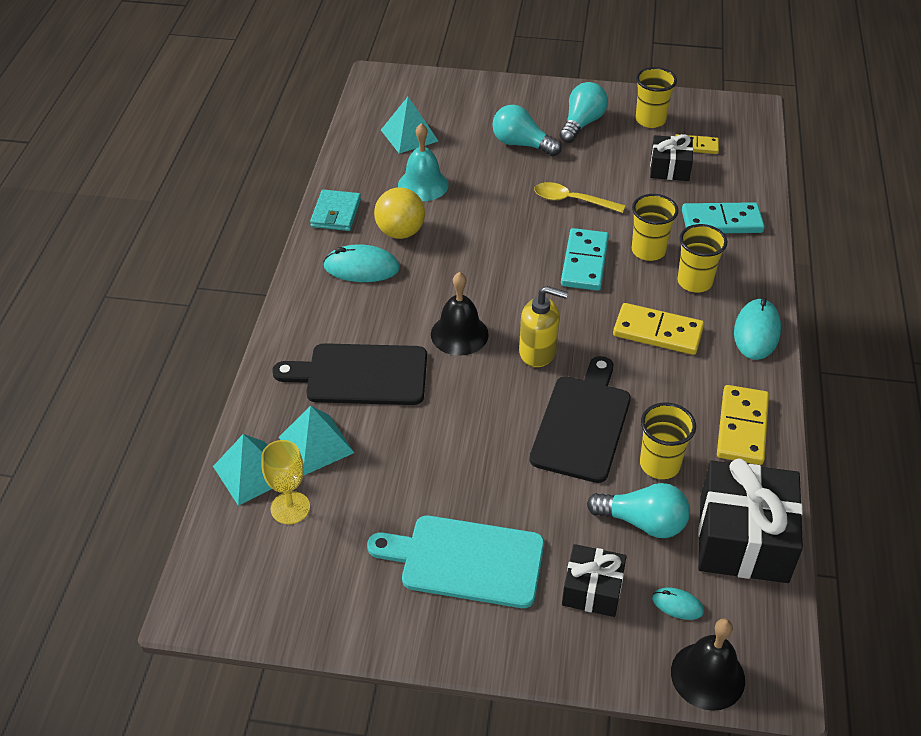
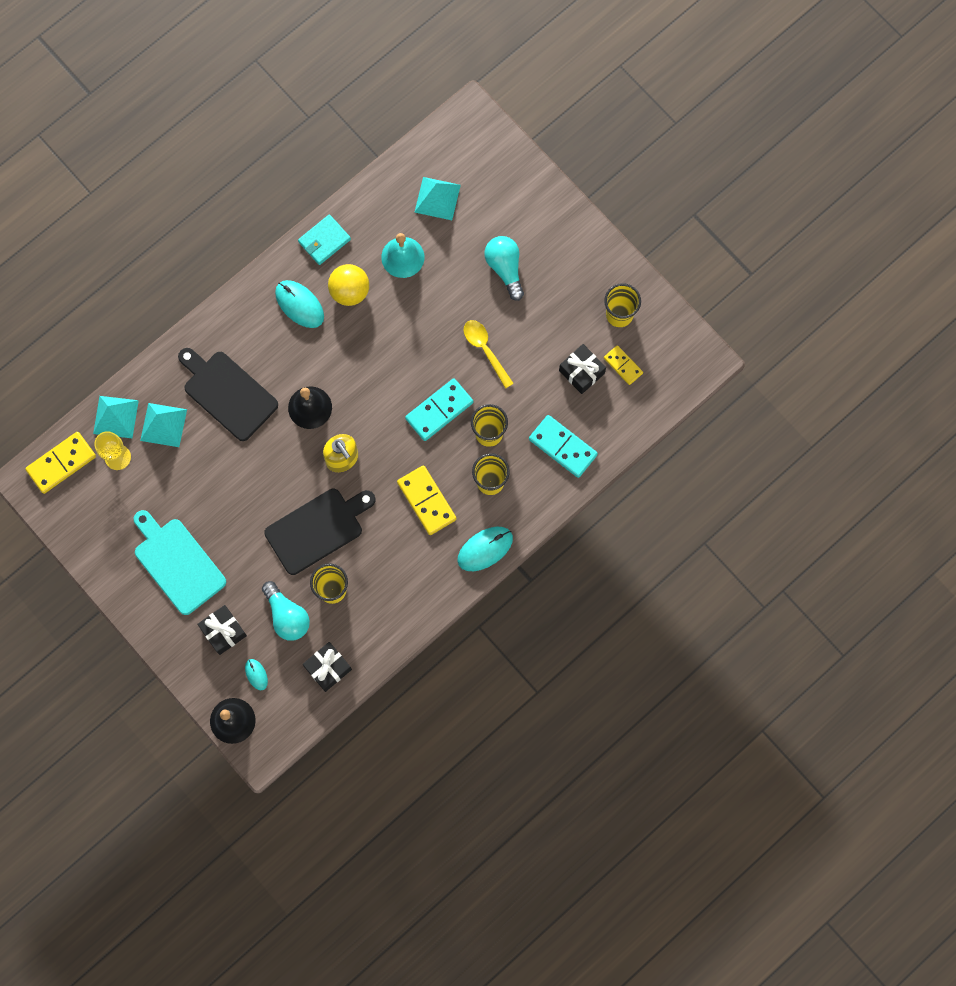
camera: 40 degrees right, 30 degrees up
turquoise light bulb [559,82,608,143] -> none
black gift [698,459,803,583] -> black gift [303,642,352,692], size x0.56
yellow domino [717,385,769,465] -> yellow domino moved to [25,432,96,494]

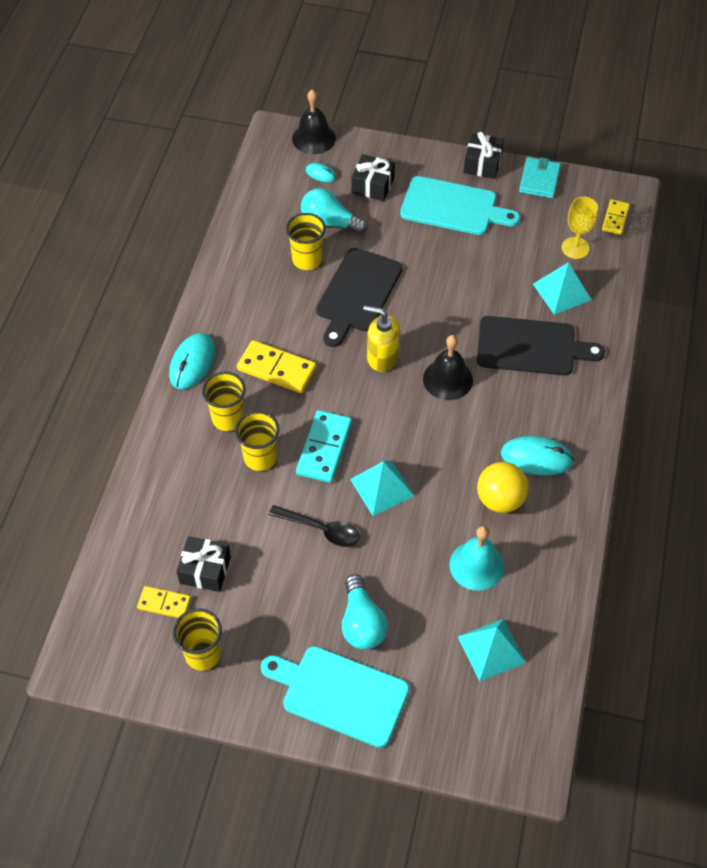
camera: 145 degrees right, 20 degrees down
yellow domino [25,432,96,494] -> yellow domino [602,199,630,235], size x0.61
turquoise pyramid [93,396,139,438] -> turquoise pyramid moved to [350,460,414,516]
turquoise wallet [298,214,351,265] -> turquoise wallet moved to [519,157,561,198]
black gift [303,642,352,692] -> black gift moved to [464,132,504,179]
yellow spoon [464,320,514,389] -> black spoon [269,505,360,547]
turquoise light bulb [484,236,524,301] -> turquoise light bulb turned 45 degrees clockwise [342,574,388,650]
turquoise domino [529,415,598,478] -> none
none -> turquoise cutting board [261,646,410,748]

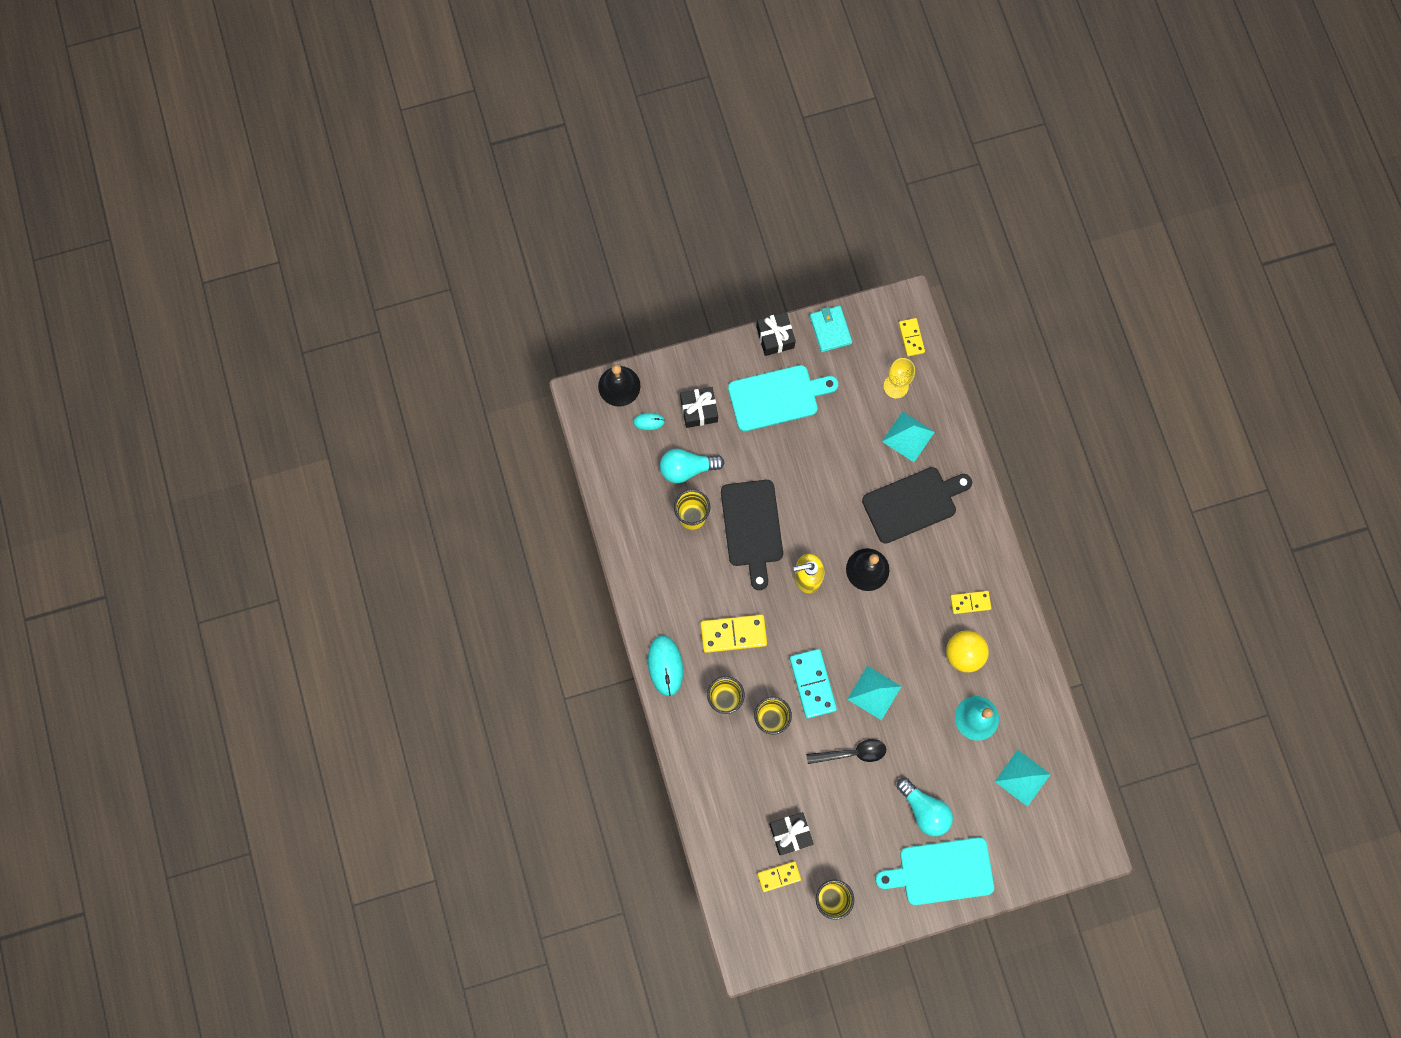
camera: 30 degrees left, 20 degrees up
turquoise mouse [501,436,574,475] -> yellow domino [950,591,991,614]

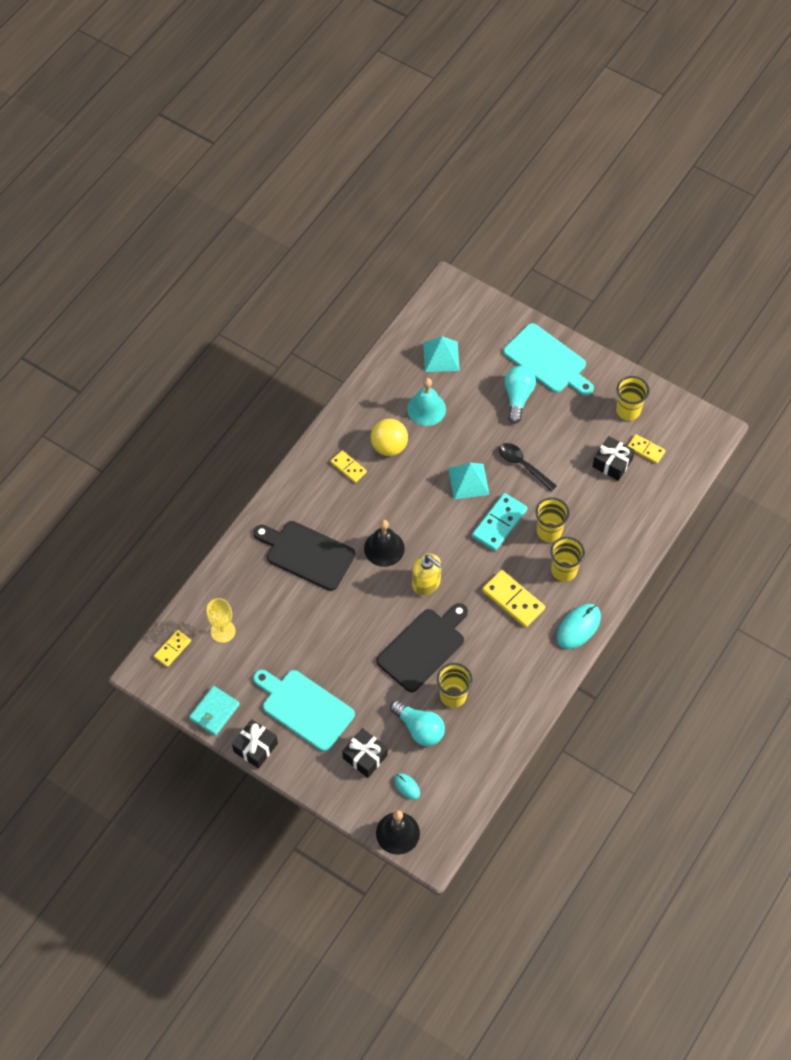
camera: 130 degrees left, 15 degrees down
turquoise pyramid [882,411,935,462] -> none

